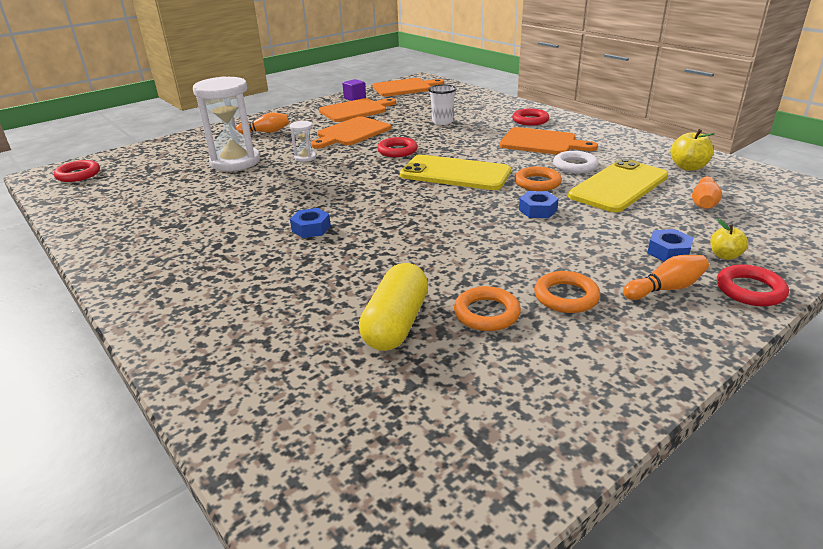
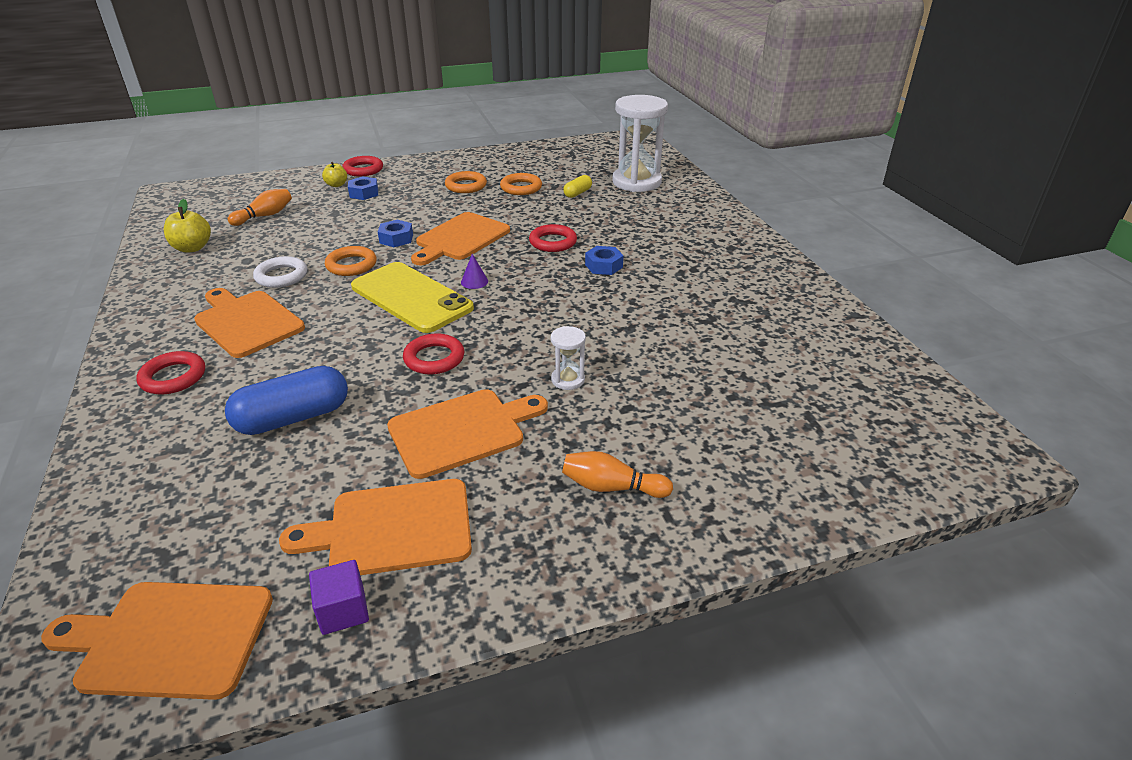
camera: 160 degrees left, 5 degrees up
red ring [54,160,100,182] -> red ring moved to [529,224,577,252]
white hourglass [193,76,260,171] -> white hourglass moved to [612,95,668,192]
yellow capsule [359,263,428,351] -> yellow capsule [563,175,592,198], size x0.51
white cup [429,84,456,125] -> blue capsule [225,366,348,435]
yellow phone [568,159,668,212] -> none
orange bowling pin [623,255,709,300] -> none
none -> orange cutting board [411,212,510,265]
none -> purple cone [461,254,488,289]

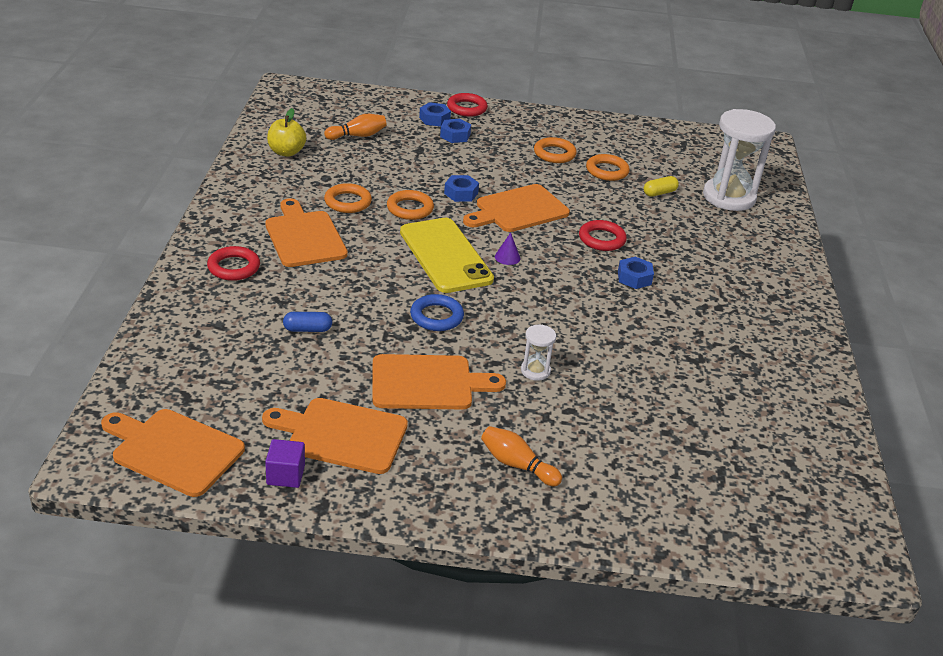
camera: 20 degrees right, 0 degrees up
blue capsule [225,366,348,435] -> blue capsule [283,312,332,332], size x0.51
white ring [253,256,307,288] -> orange ring [324,183,372,213]
yellow apple [322,162,347,187] -> blue nut [419,102,451,127]
red ring [403,334,464,374] -> blue ring [410,294,464,331]

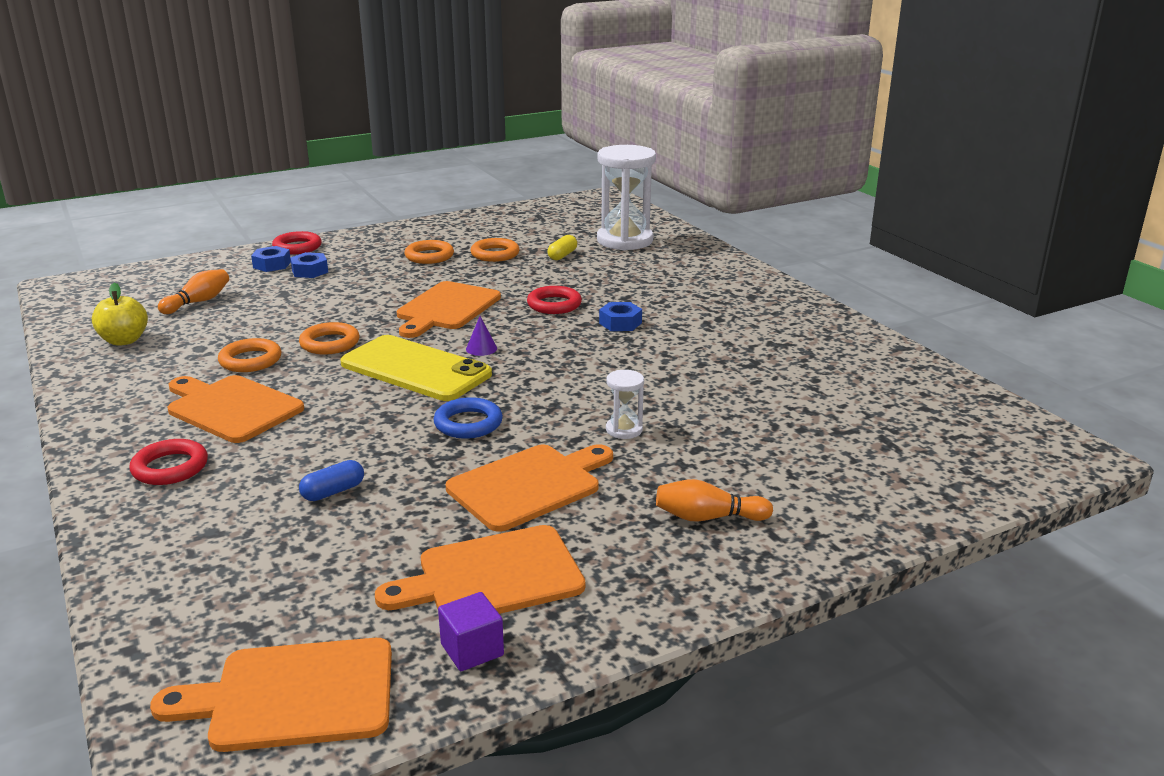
camera: 30 degrees left, 10 degrees down
blue nut [444,175,479,202] -> none

